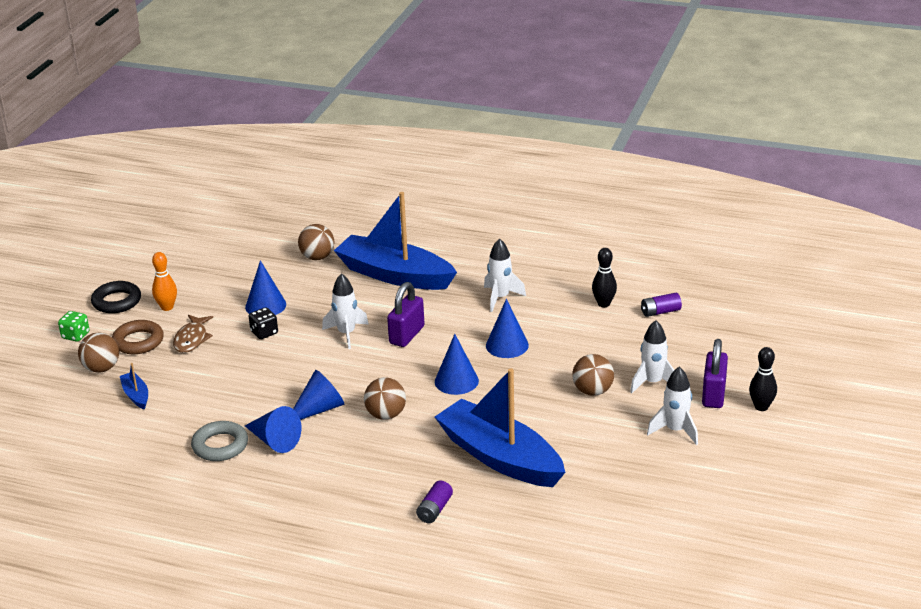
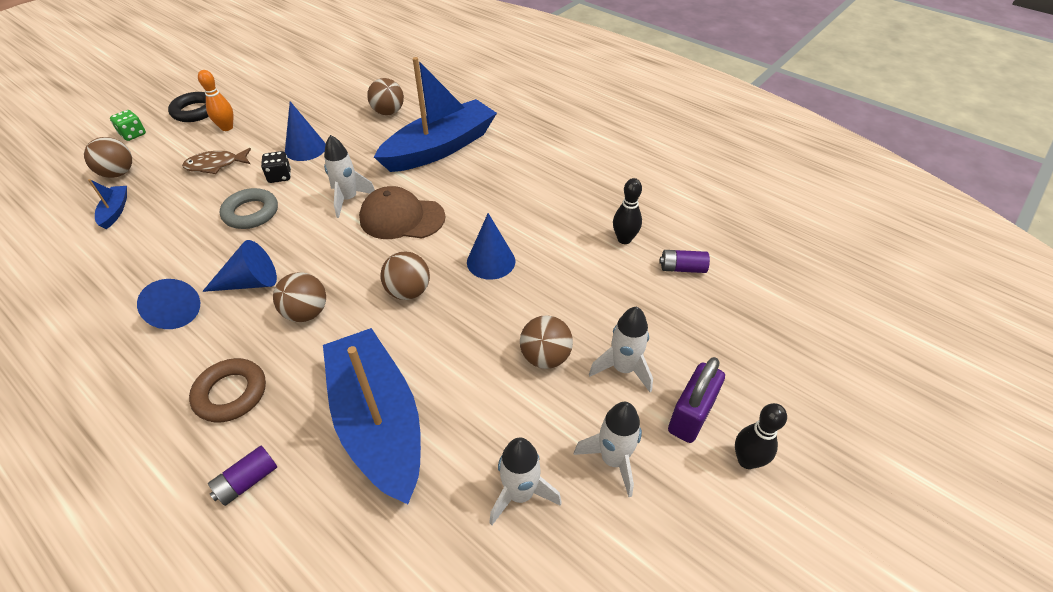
camera: 20 degrees right, 15 degrees up
brown ring [112,320,164,354] -> brown ring moved to [189,358,266,422]
brown fish [173,315,213,353] -> brown fish turned 45 degrees clockwise [182,148,251,174]
grey ring [191,421,248,461] -> grey ring moved to [220,188,278,229]
blue boat [334,192,457,290] -> blue boat turned 90 degrees clockwise [374,57,497,172]
purple padlock [387,282,425,347] -> brown cap [359,186,445,239]
blue cone [435,334,479,395] -> brown ball [380,251,430,300]
white rocket [484,238,526,312] -> white rocket moved to [489,438,562,525]

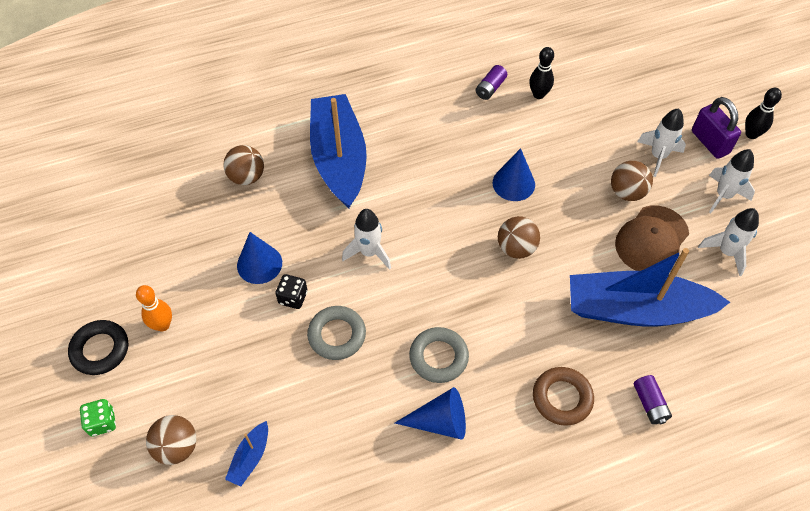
camera: 60 degrees left, 10 degrees up
blue boat [88,179,127,229] -> blue boat turned 90 degrees counterclockwise [225,421,268,487]
brown fish [182,148,251,174] -> none
blue cone [202,240,277,292] -> grey ring [409,327,469,383]
brown ball [273,272,326,322] -> none
brown cap [359,186,445,239] -> brown cap moved to [615,205,689,271]
purple battery [659,250,710,273] -> purple battery moved to [476,65,507,100]

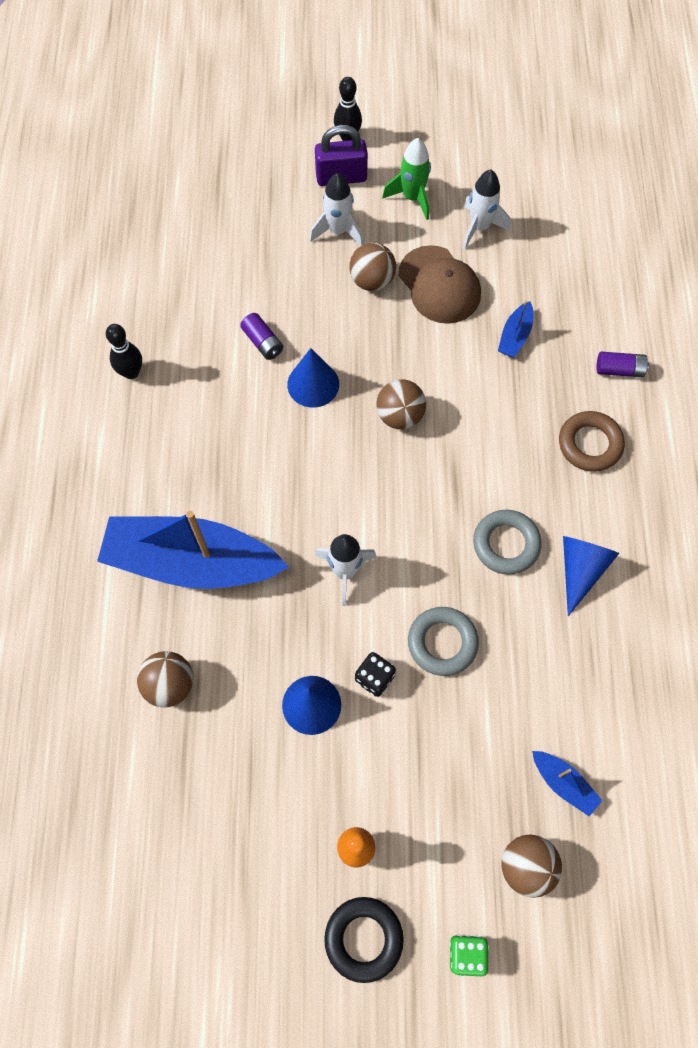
camera: 70 degrees left, 10 degrees up
purple battery [476,65,507,100] -> purple battery moved to [240,313,283,360]
black bowling pin [529,47,554,99] -> black bowling pin moved to [106,324,142,379]
blue boat [570,248,730,327] -> blue boat [498,301,533,357], size x0.40
white rocket [709,149,755,213] -> green rocket [382,138,431,220]

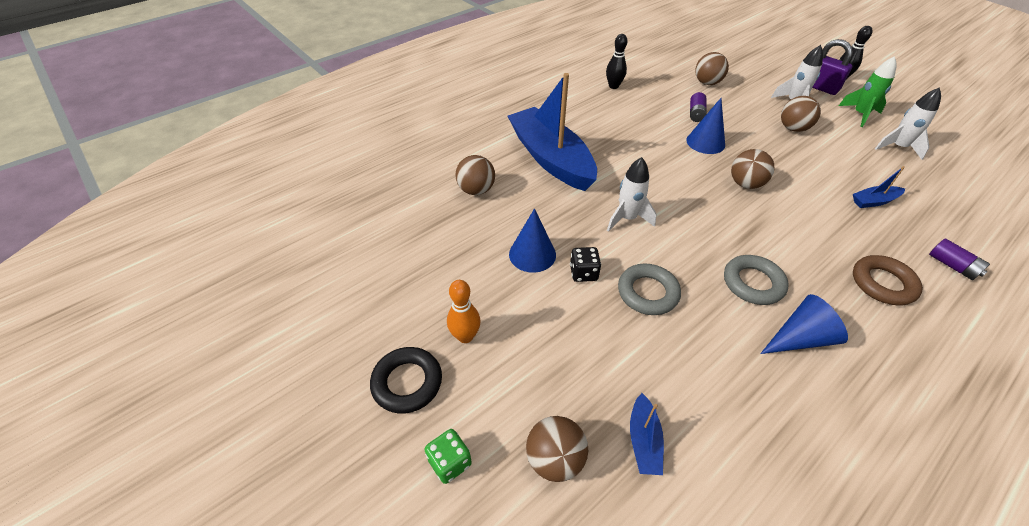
camera: 50 degrees right, 20 degrees down
brown cap [399,245,481,324] -> none
none -> brown ball [695,52,729,85]

